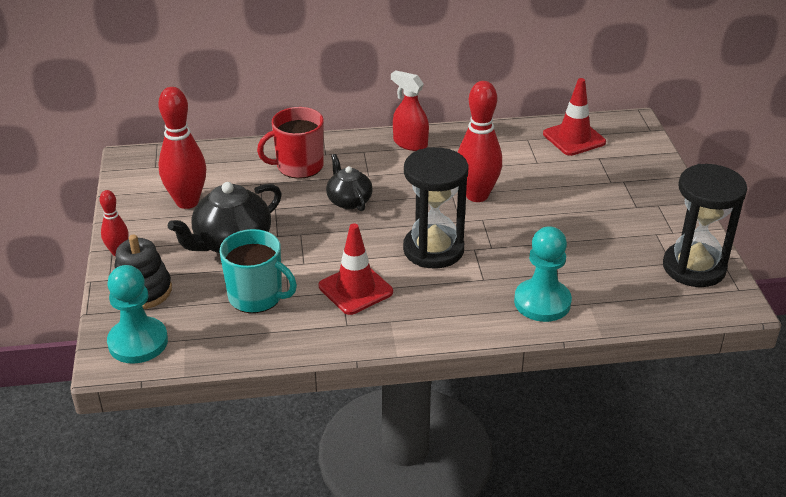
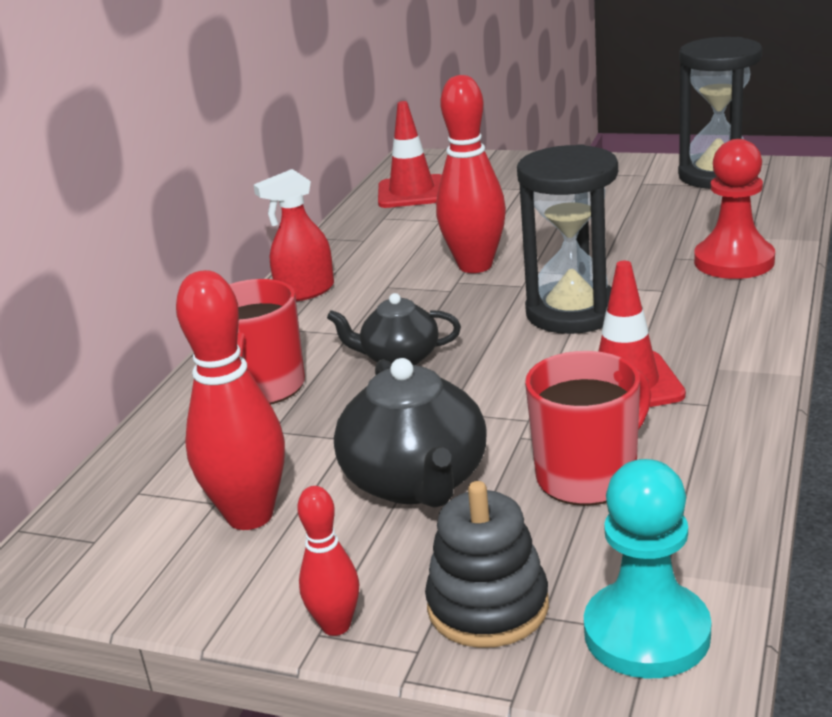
camera: 60 degrees left, 10 degrees down
turquoise mug [220,229,297,313] -> red mug [525,351,651,506]
turquoise pawn [514,226,572,322] -> red pawn [694,139,775,279]

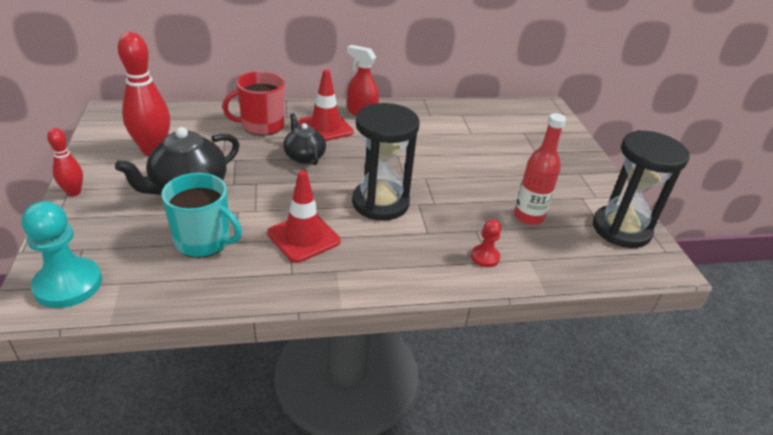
camera: 55 degrees right, 10 degrees up
red traffic cone [378,101,442,208] -> red traffic cone moved to [298,69,354,141]
black stacking toy [425,481,549,648] -> none
red bowling pin [436,75,506,273] -> none
red mug [525,351,651,506] -> turquoise mug [161,173,242,258]
red pawn [694,139,775,279] -> red pawn [471,219,501,267], size x0.52
none -> red bottle [514,113,566,225]

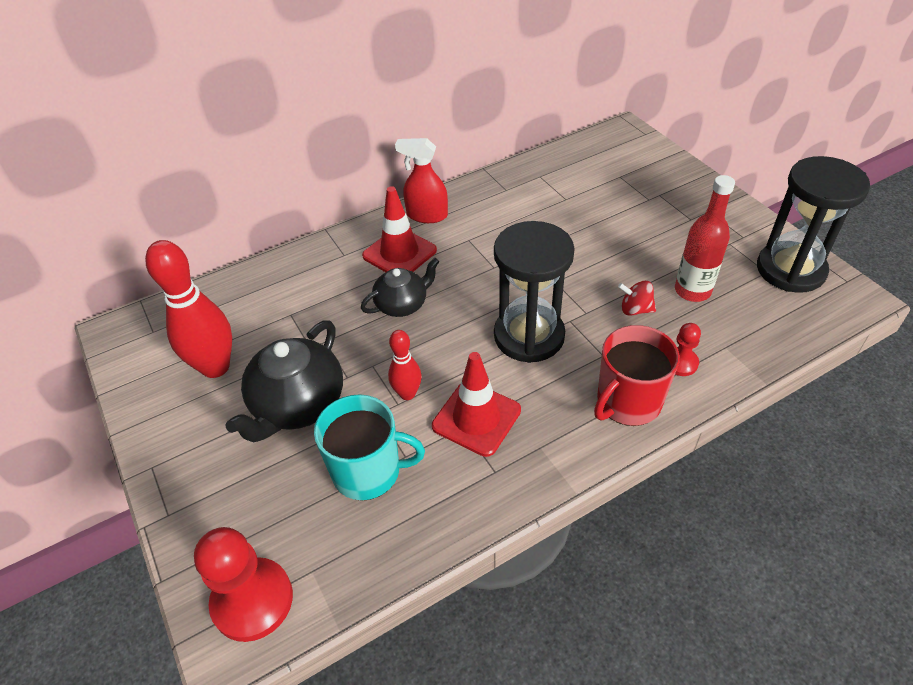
camera: 15 degrees left, 10 degrees up
turquoise pawn [22,201,102,308] -> red pawn [194,527,293,642]
red bowling pin [47,128,83,196] -> red bowling pin moved to [388,330,422,400]
red mug [223,71,285,136] -> red mug moved to [594,325,680,426]
black teapot [283,113,326,165] -> black teapot turned 105 degrees clockwise [361,258,439,317]
none -> red spinning top [618,281,656,316]

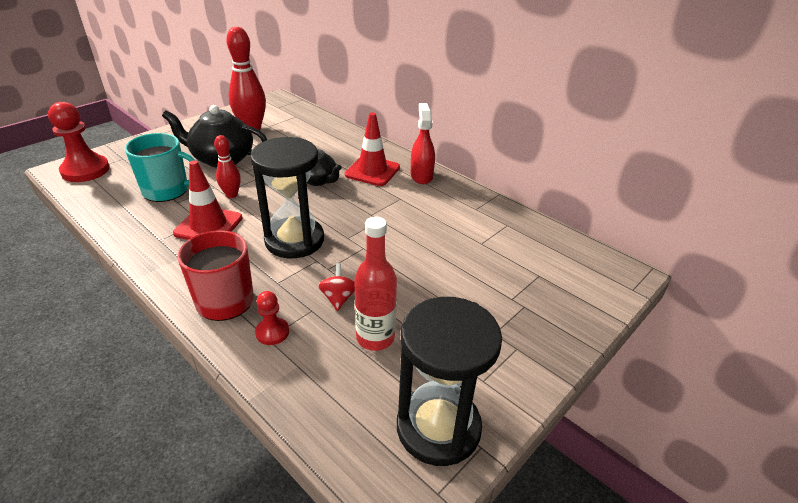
camera: 70 degrees right, 10 degrees down
turquoise mug [314,395,425,501] -> turquoise mug turned 75 degrees counterclockwise [125,133,196,202]

